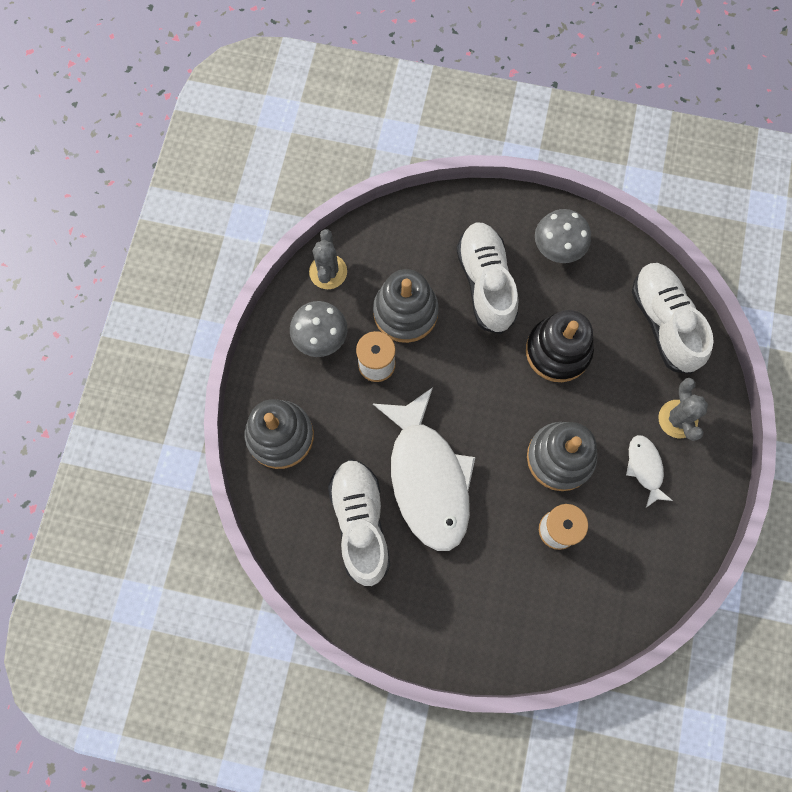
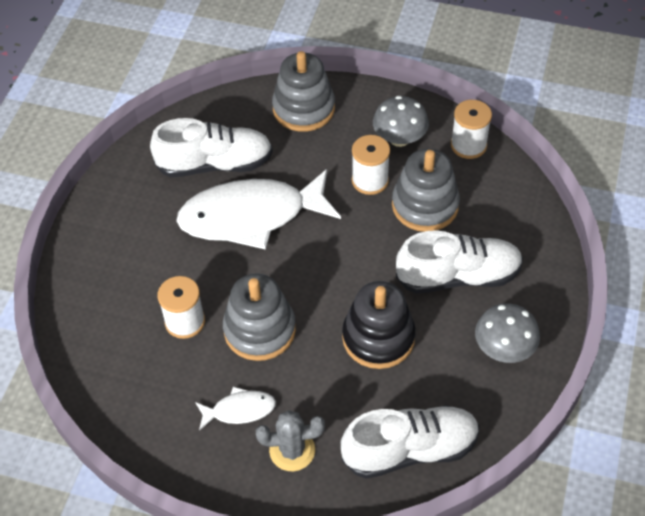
camera: 95 degrees right, 20 degrees down
grey cactus [309,229,347,289] -> white spool [451,100,492,159]

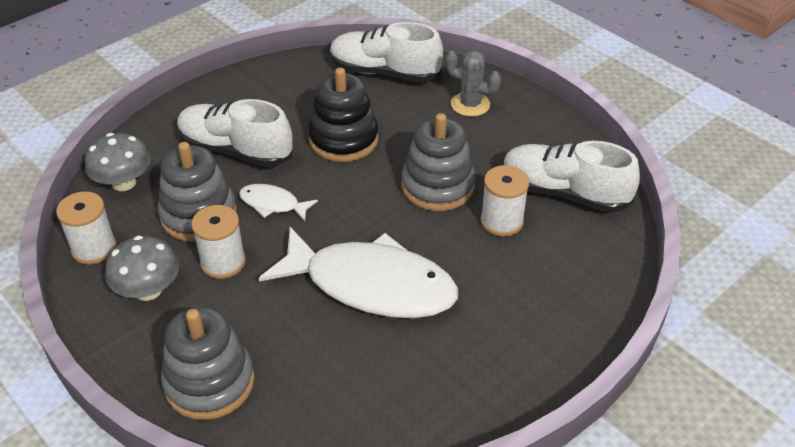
camera: 150 degrees left, 10 degrees down
white shoe [150,118,273,177] -> white shoe moved to [503,141,640,213]
white fish [195,387,276,431] -> white fish moved to [239,184,318,221]
grey mushroom [475,303,540,363] -> grey mushroom moved to [85,133,151,191]

